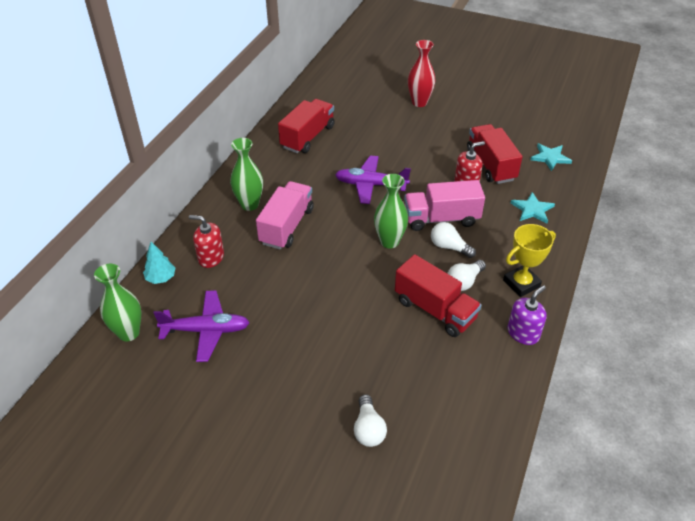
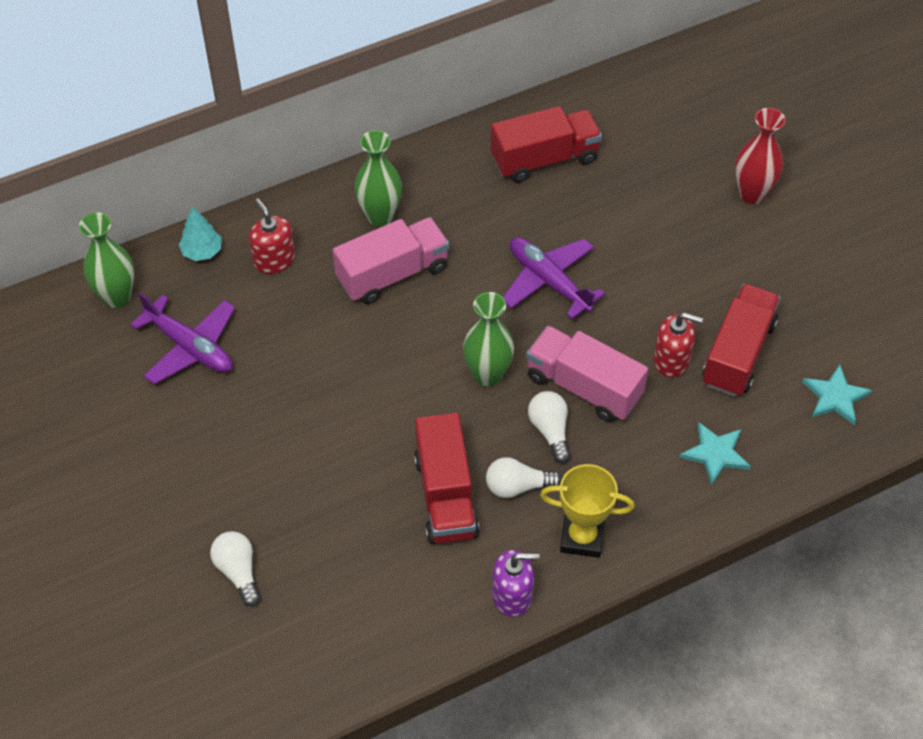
camera: 40 degrees right, 10 degrees up
white light bulb [354,394,387,447] -> white light bulb turned 120 degrees clockwise [210,531,260,607]

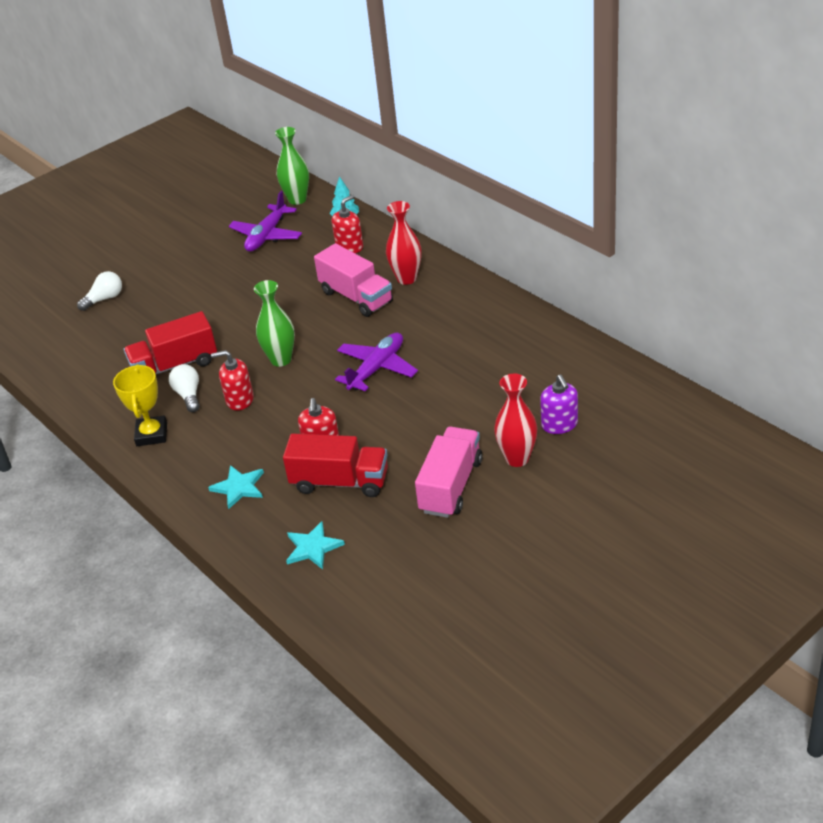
camera: 80 degrees right, 15 degrees down
green vase [354,130,402,227] -> red vase [386,201,421,285]
red truck [491,106,602,183] -> none
purple soap dispenser [492,550,539,617] -> purple soap dispenser moved to [540,374,578,434]
pink truck [526,326,648,422] -> pink truck moved to [415,427,483,518]
white light bulb [528,391,570,464] -> red soap dispenser [211,350,254,410]

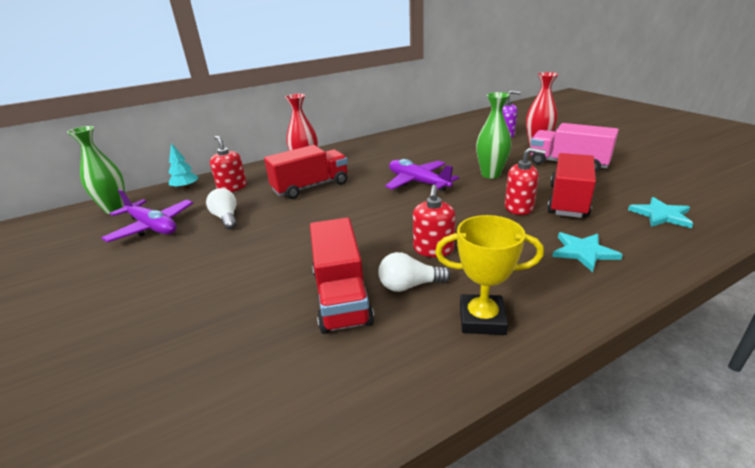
camera: 80 degrees left, 10 degrees down
white light bulb [77,271,122,311] -> white light bulb moved to [206,188,237,230]
green vase [254,280,295,367] -> green vase moved to [476,92,511,179]
pink truck [314,243,393,317] -> red truck [264,145,348,199]

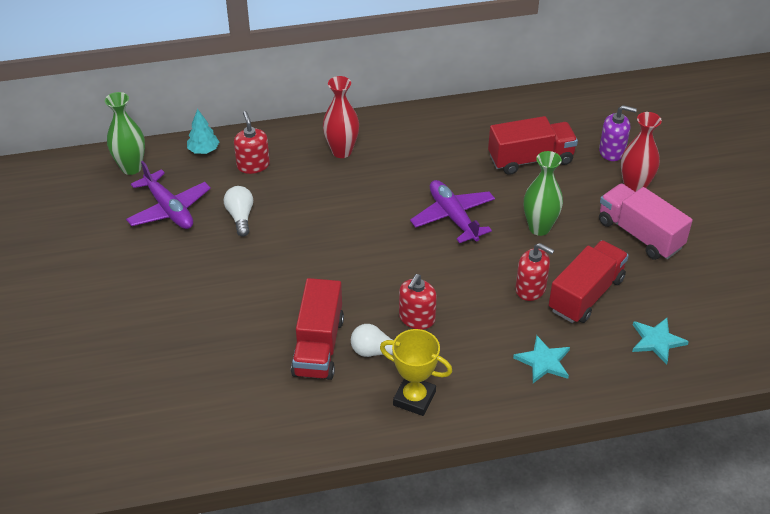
camera: 15 degrees right, 15 degrees up
red truck [264,145,348,199] -> red truck moved to [488,116,578,175]

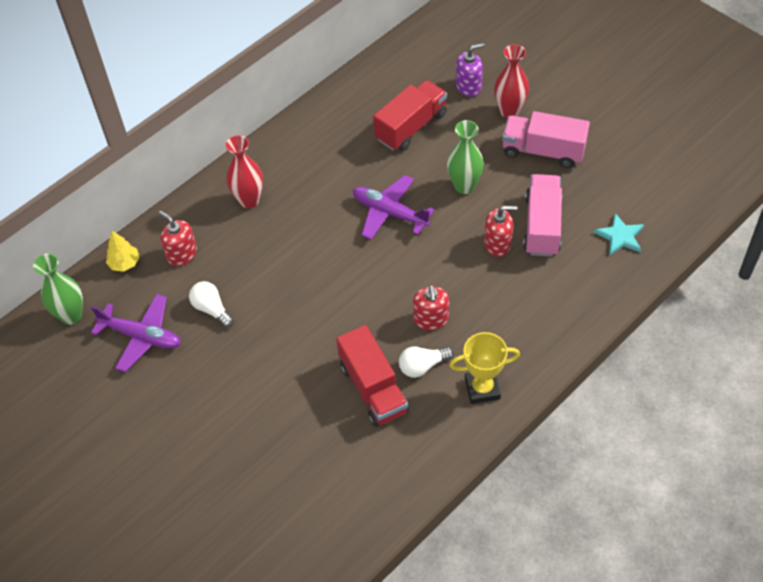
camera: 30 degrees left, 10 degrees up
turquoise tree [187,109,219,154] -> yellow tree [106,231,140,272]
turquoise star [513,335,570,383] -> none
red truck [549,240,629,323] -> pink truck [523,174,562,257]

